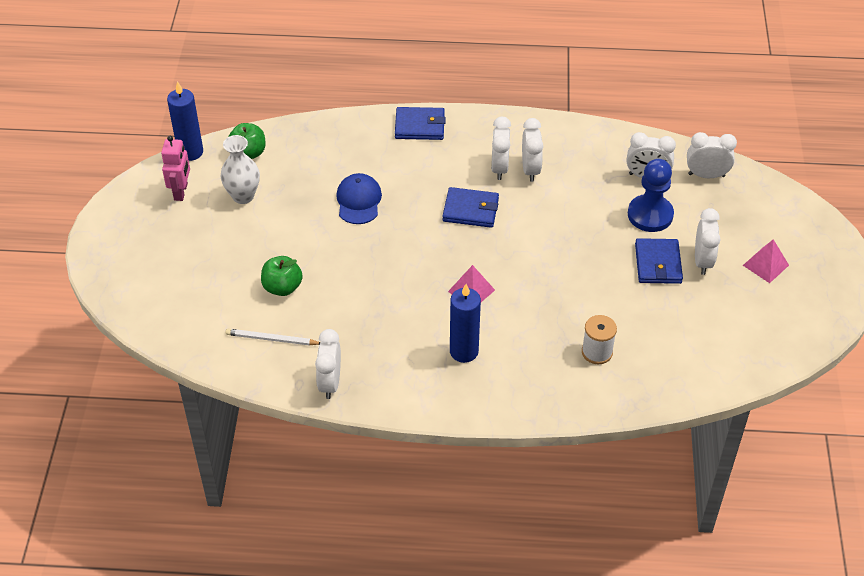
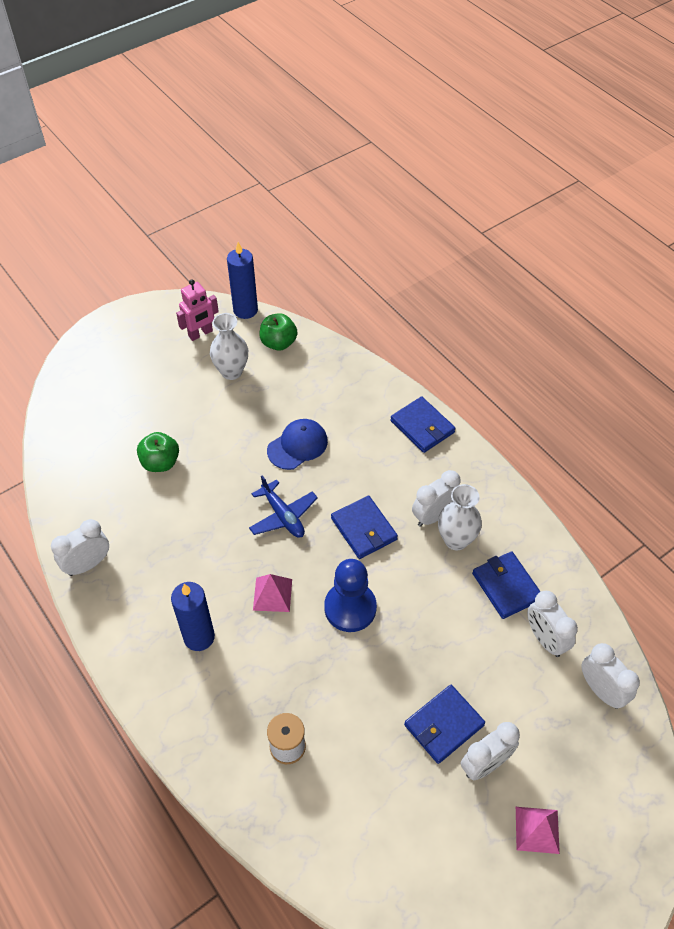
camera: 50 degrees right, 5 degrees up
white pencil [225,329,320,346] -> none
white clock [522,118,543,182] -> white vase [438,484,482,550]
blue pawn [628,159,674,232] -> blue pawn moved to [324,559,377,632]
none -> blue plane [249,475,318,538]
none -> blue wallet [472,551,541,619]

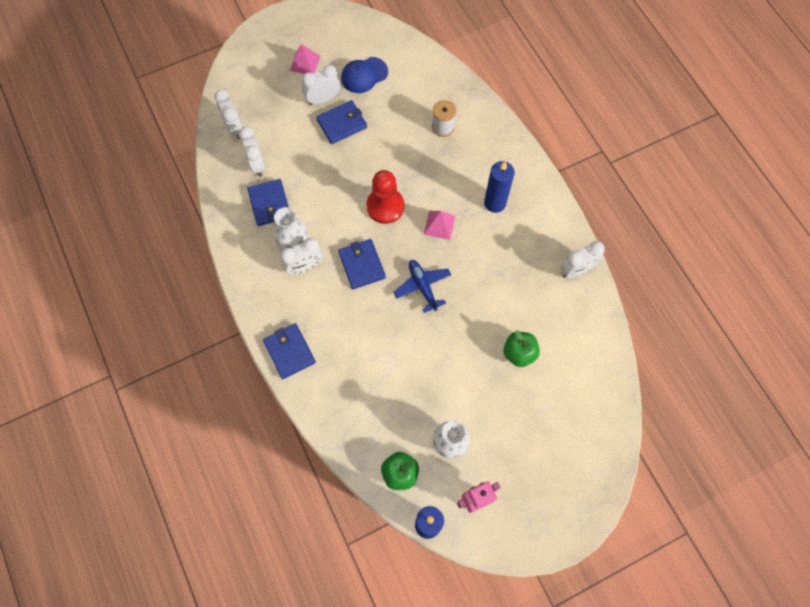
camera: 170 degrees left, 15 degrees up
blue cap [267,419,328,470] -> blue cap moved to [341,57,388,93]
blue pawn [324,559,377,632] -> red pawn [366,170,404,224]

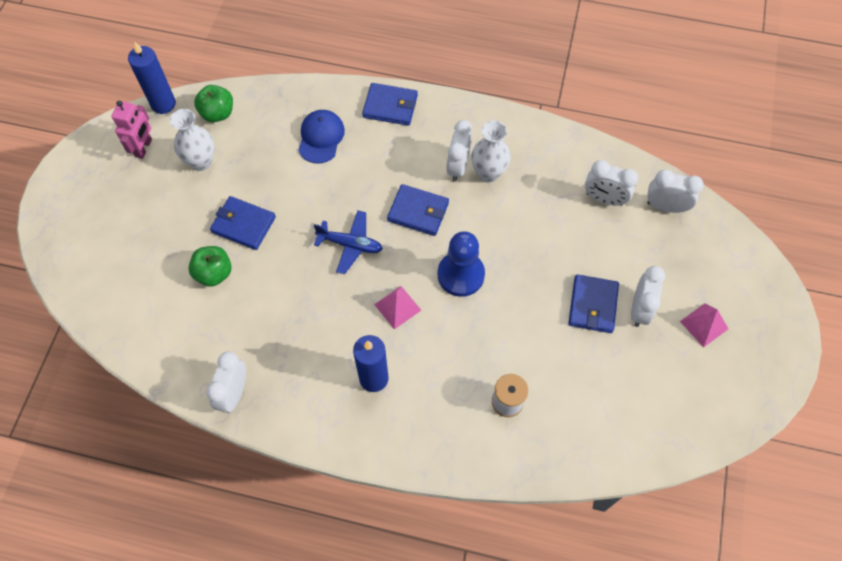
camera: 130 degrees right, 5 degrees down
blue wallet [247,179,289,226] -> blue wallet moved to [210,196,276,250]
blue cap [341,57,388,93] -> blue cap moved to [298,110,345,163]
red pawn [366,170,404,224] -> blue pawn [438,231,485,297]

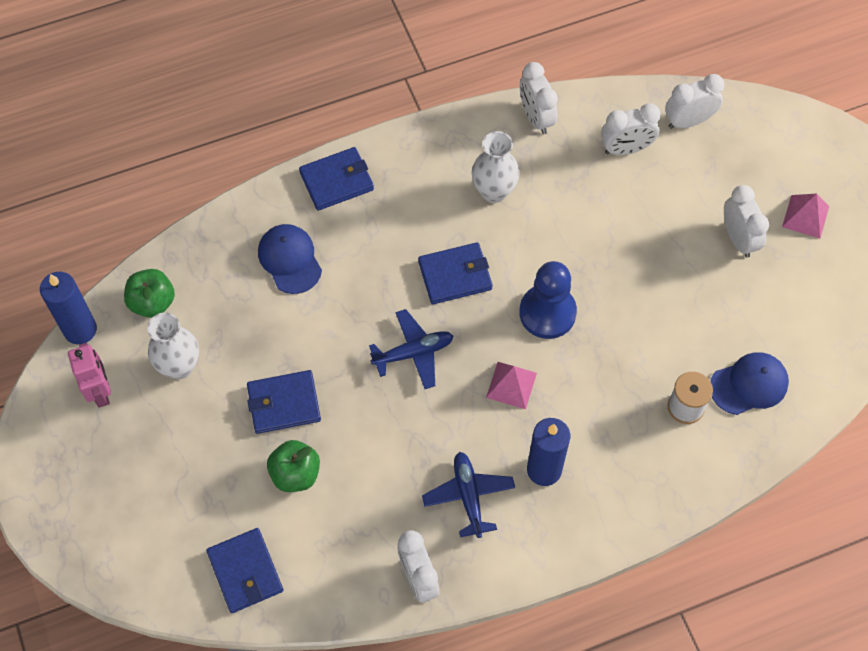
camera: 35 degrees left, 0 degrees up
white clock [446,120,472,182] -> white clock moved to [520,62,558,134]
blue wallet [568,274,619,333] -> blue wallet moved to [206,528,284,613]
none -> blue plane [422,452,515,538]
none -> blue cap [710,352,789,415]

